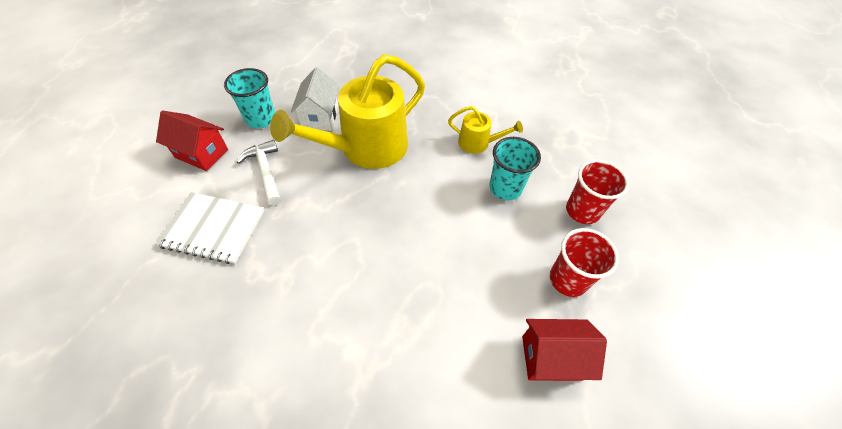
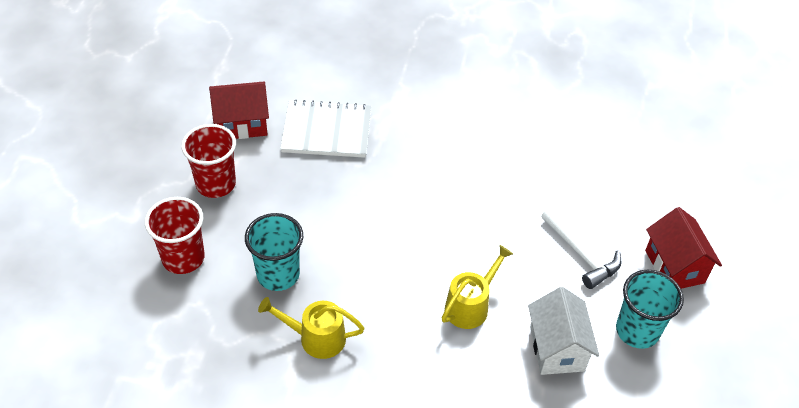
camera: 170 degrees right, 5 degrees down
white notebook [155,192,264,264] -> white notebook moved to [280,100,371,158]
red house [156,110,228,171] -> red house turned 60 degrees clockwise [645,207,722,289]
yellow watering can [270,54,425,169] -> yellow watering can [442,245,513,329], size x0.47

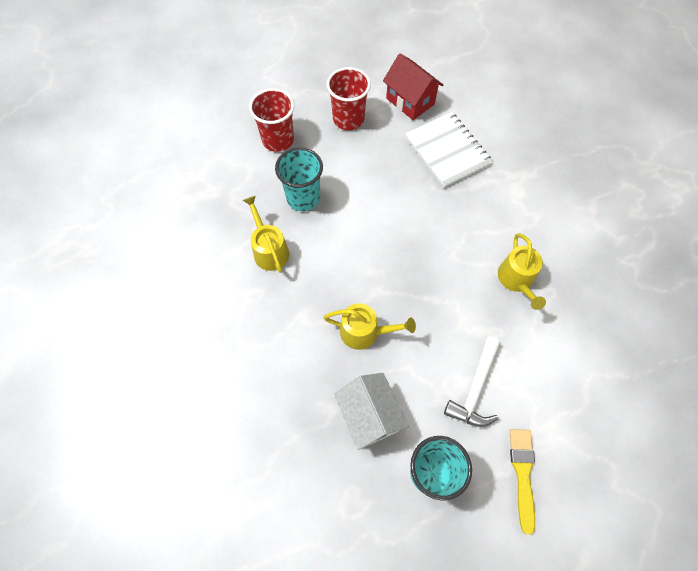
camera: 60 degrees right, 15 degrees up
white house [528,287,599,375] -> white house turned 75 degrees counterclockwise [334,373,409,450]
red house [645,207,722,289] -> yellow brush [510,429,535,535]
none -> yellow watering can [498,233,546,310]

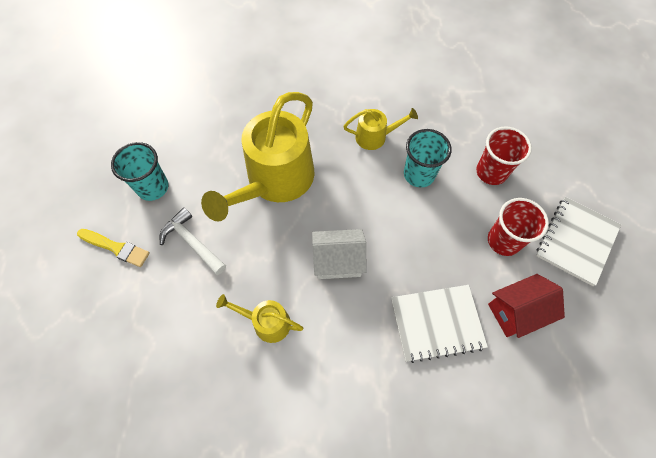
camera: 110 degrees right, 0 degrees up
yellow watering can [323,303,416,350] -> yellow watering can [201,92,314,221], size x2.12
white house [334,373,409,450] -> white house moved to [312,229,366,279]
none -> white notebook [536,197,621,286]

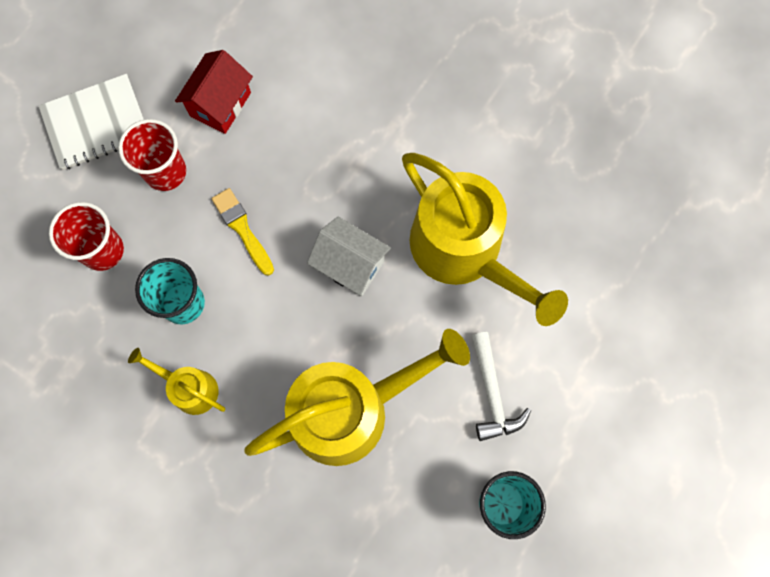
camera: 145 degrees left, 10 degrees up
yellow brush [77,229,150,267] -> yellow brush moved to [212,188,274,276]
yellow watering can [216,294,303,343] -> yellow watering can [402,153,568,326], size x2.12
white notebook [391,285,488,363] -> none
red house [488,274,565,338] -> red house turned 75 degrees counterclockwise [175,50,253,134]

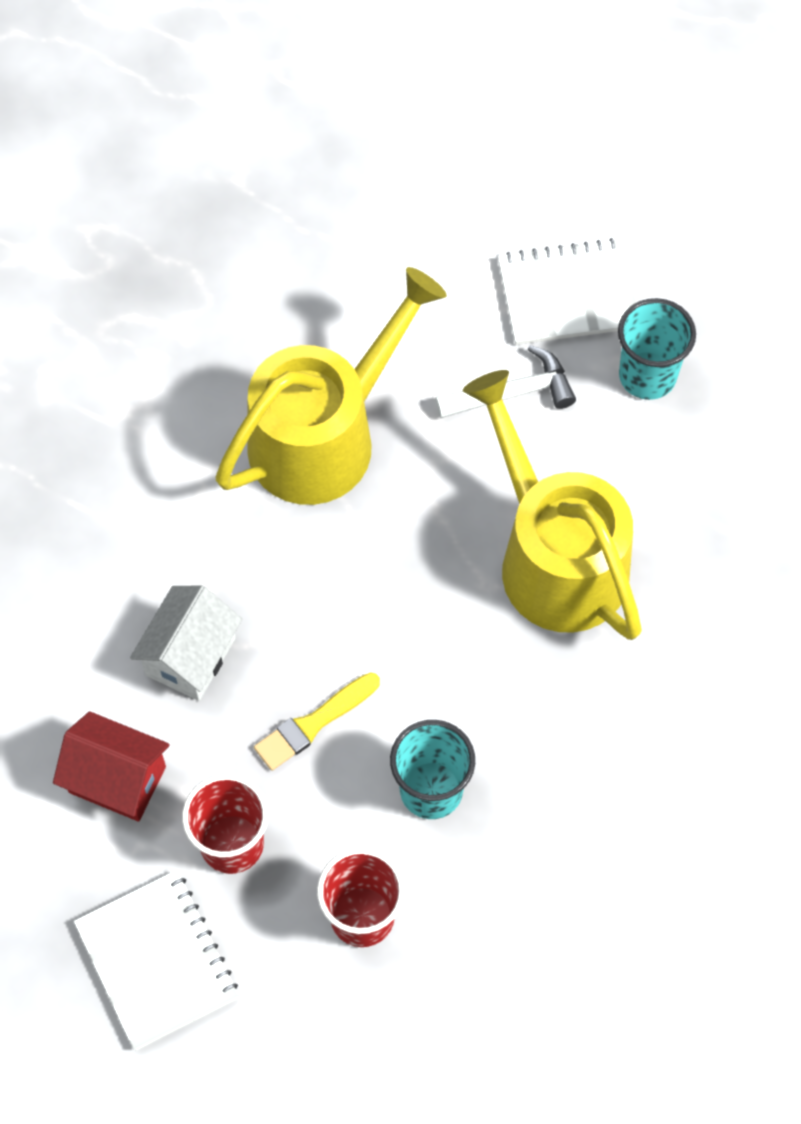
camera: 95 degrees left, 10 degrees down
yellow watering can [128,348,225,415] -> none
white house [307,217,391,296] -> white house moved to [130,586,242,701]
none -> white notebook [498,238,637,345]

